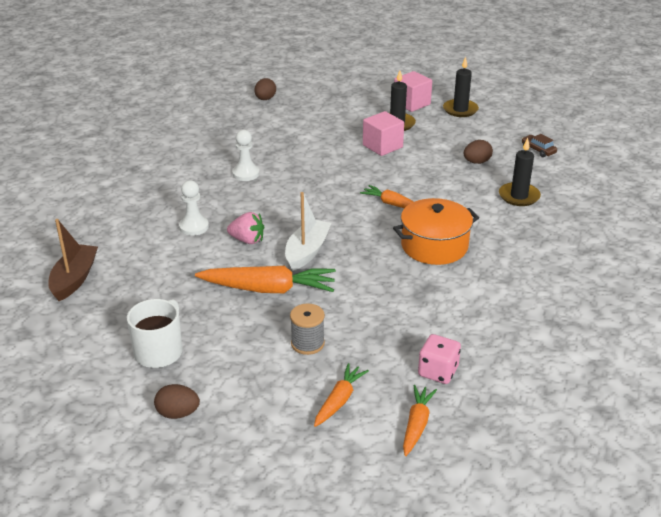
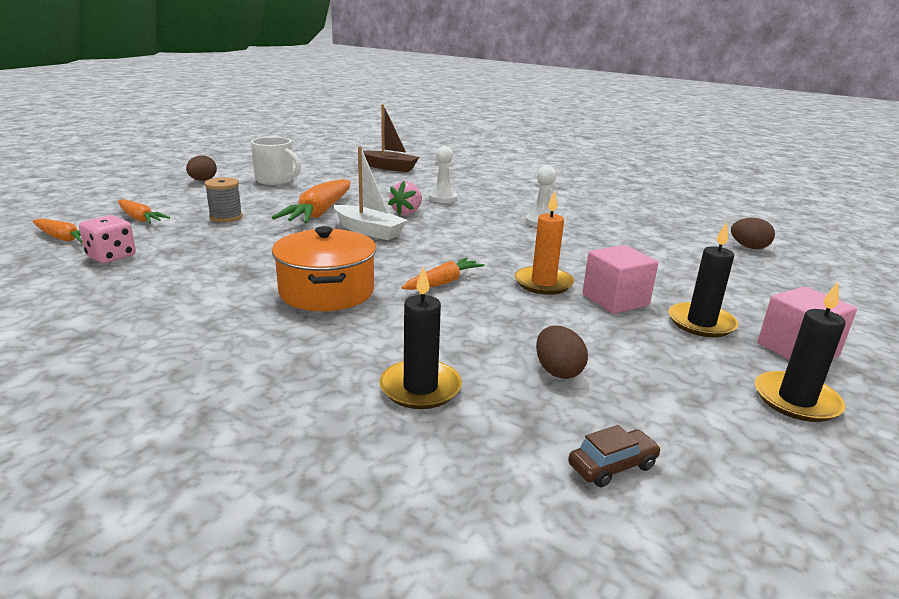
camera: 100 degrees right, 10 degrees down
none -> orange candle [515,190,574,295]

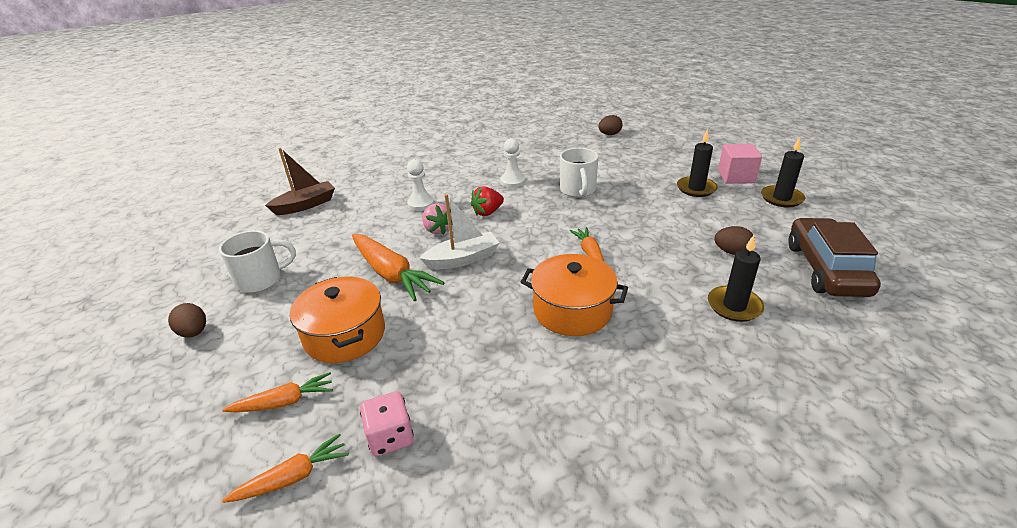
camera: 55 degrees left, 10 degrees up
grey spool [204,177,243,222] -> orange pot [290,277,385,363]
orange candle [515,190,574,295] -> none
brown car [568,425,661,487] -> brown car [788,218,881,297], size x2.41
pink cube [582,245,658,314] -> none
none -> red strawberry [470,186,504,216]
none -> white mug [560,148,599,197]

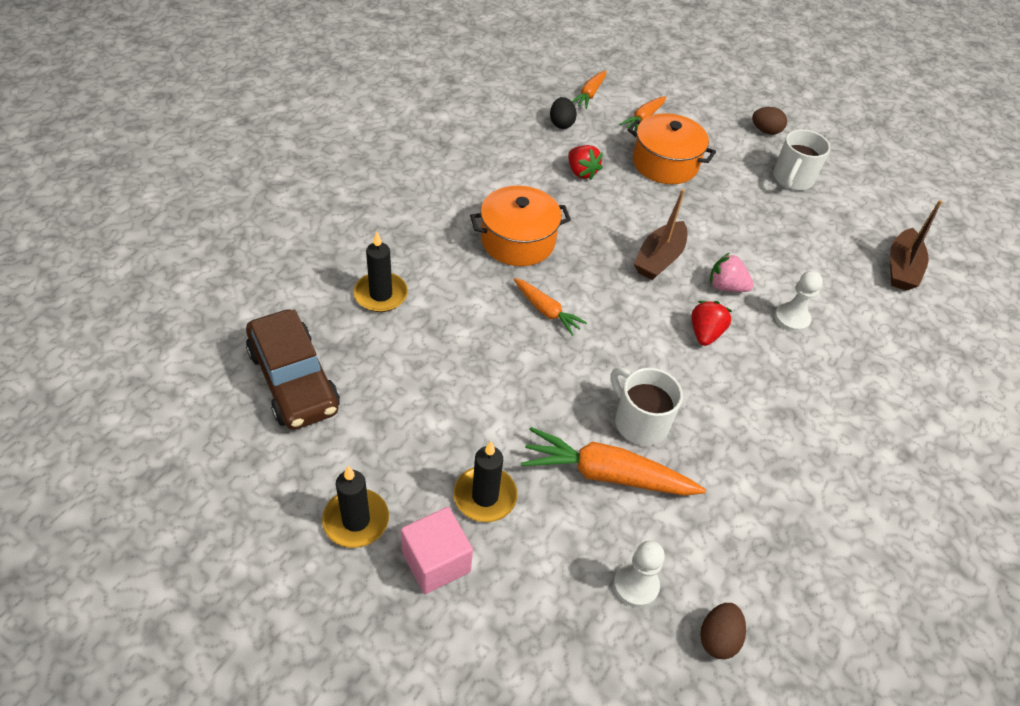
camera: 140 degrees right, 15 degrees up
orange carrot [352,234,445,301] -> orange carrot moved to [521,427,706,496]
pink dice [360,391,414,456] -> black egg [550,97,577,129]
white boat [420,194,499,270] -> brown boat [633,189,687,280]
white pawn [500,138,525,188] -> white pawn moved to [613,541,665,608]
brown egg [714,226,753,255] -> none
none -> red strawberry [568,145,603,180]

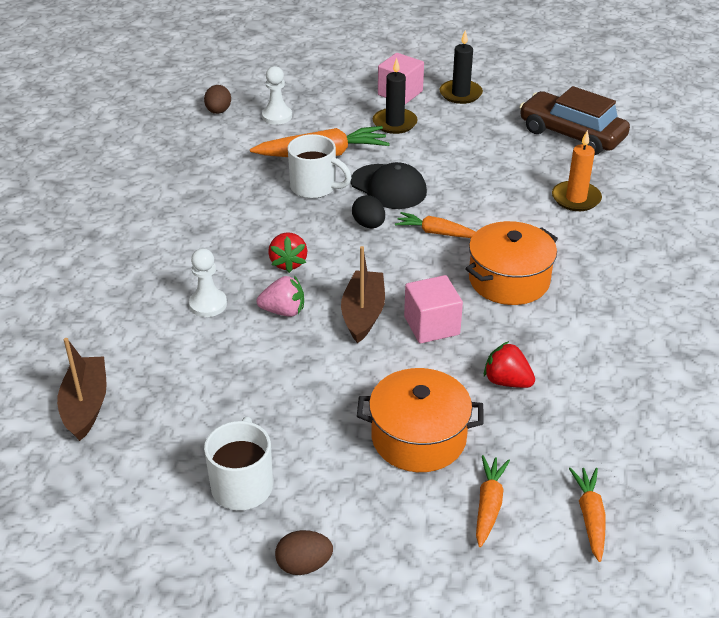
camera: 160 degrees right, 10 degrees down
black candle [354,232,408,312] -> orange candle [552,130,602,211]
black egg [550,97,577,129] -> black egg moved to [352,195,385,228]
none -> black cap [351,162,427,209]
none -> pink cube [404,275,463,344]

